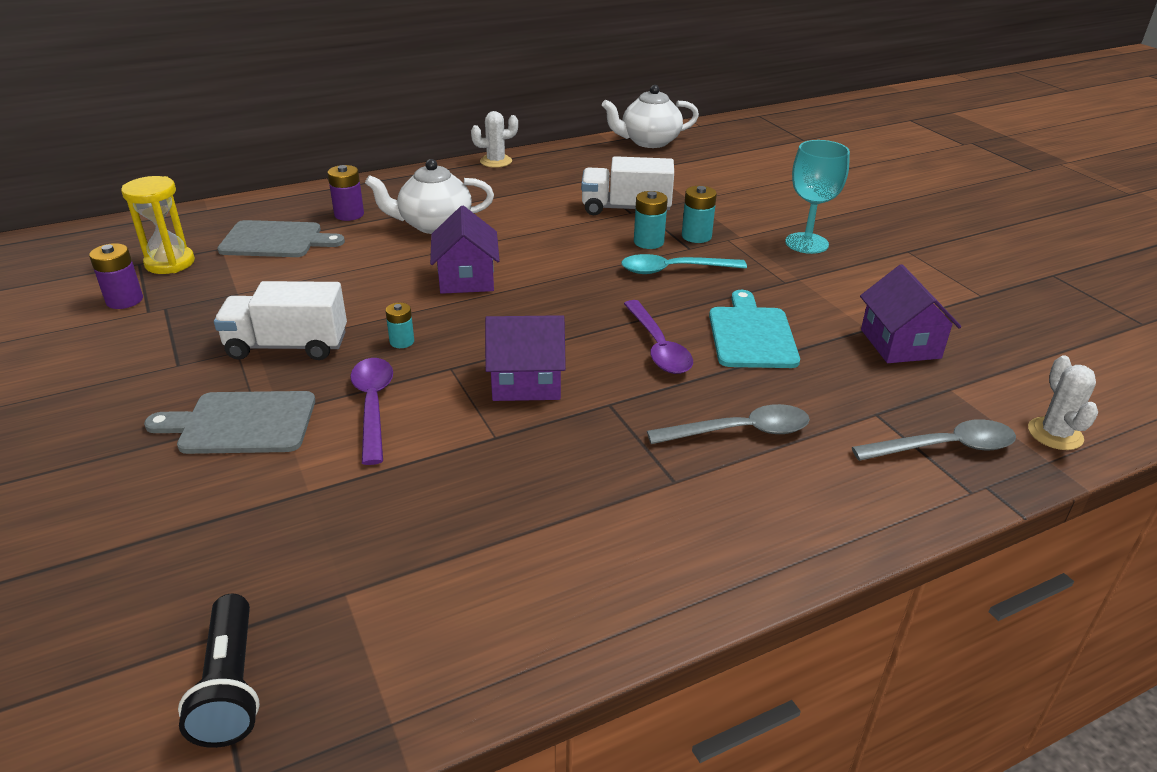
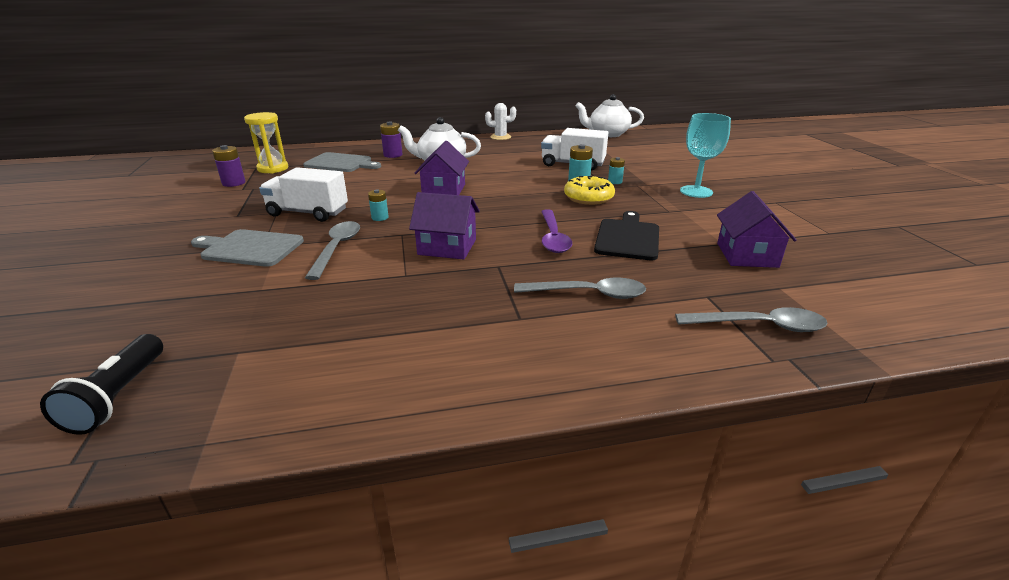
camera: 15 degrees right, 5 degrees down
purple spoon [350,358,393,465] -> grey spoon [305,221,360,280]
turquoise spoon [621,254,747,274] -> yellow donut [564,176,615,205]
turquoise battery [682,186,717,243] -> turquoise battery [608,157,625,184], size x0.66
turquoise cutting board [709,290,800,368] -> black cutting board [594,211,659,260]
white cactus [1028,355,1098,450] -> none

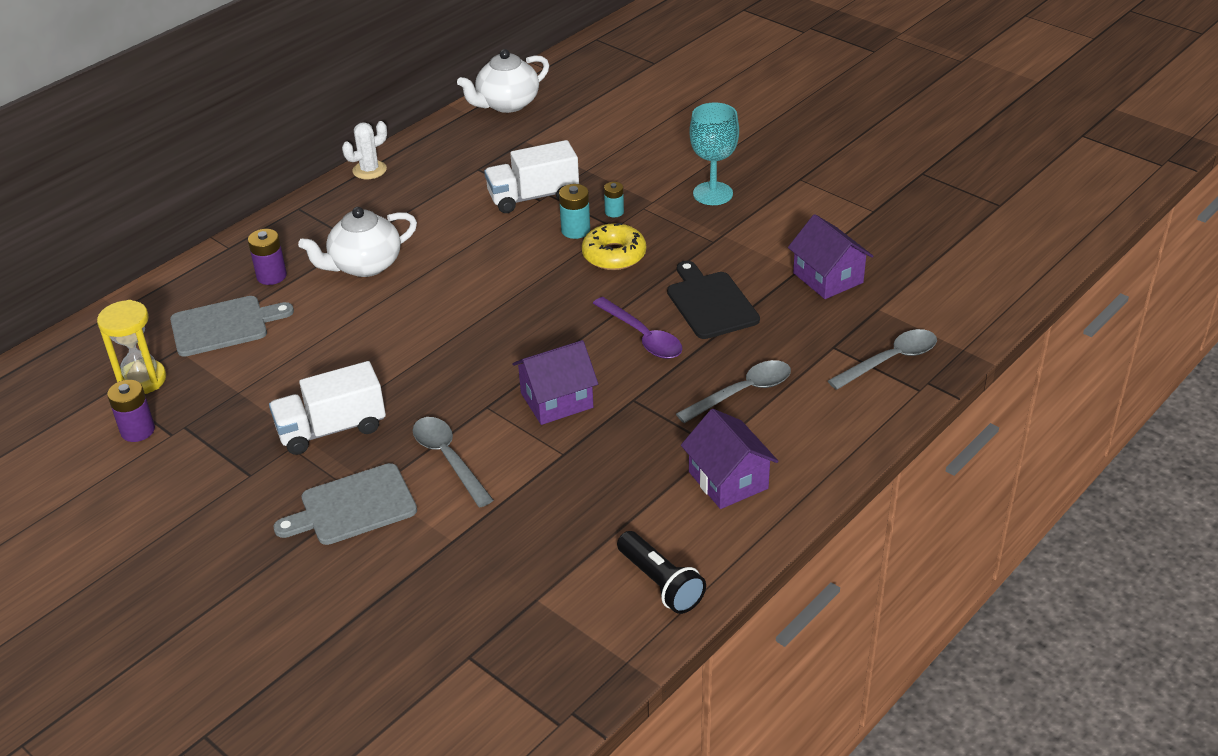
camera: 35 degrees left, 10 degrees up
black flashlight [40,334,163,435] -> black flashlight moved to [617,531,706,614]
turquoise battery [368,190,389,221] -> none
purple house [415,141,469,195] -> purple house moved to [681,409,779,509]

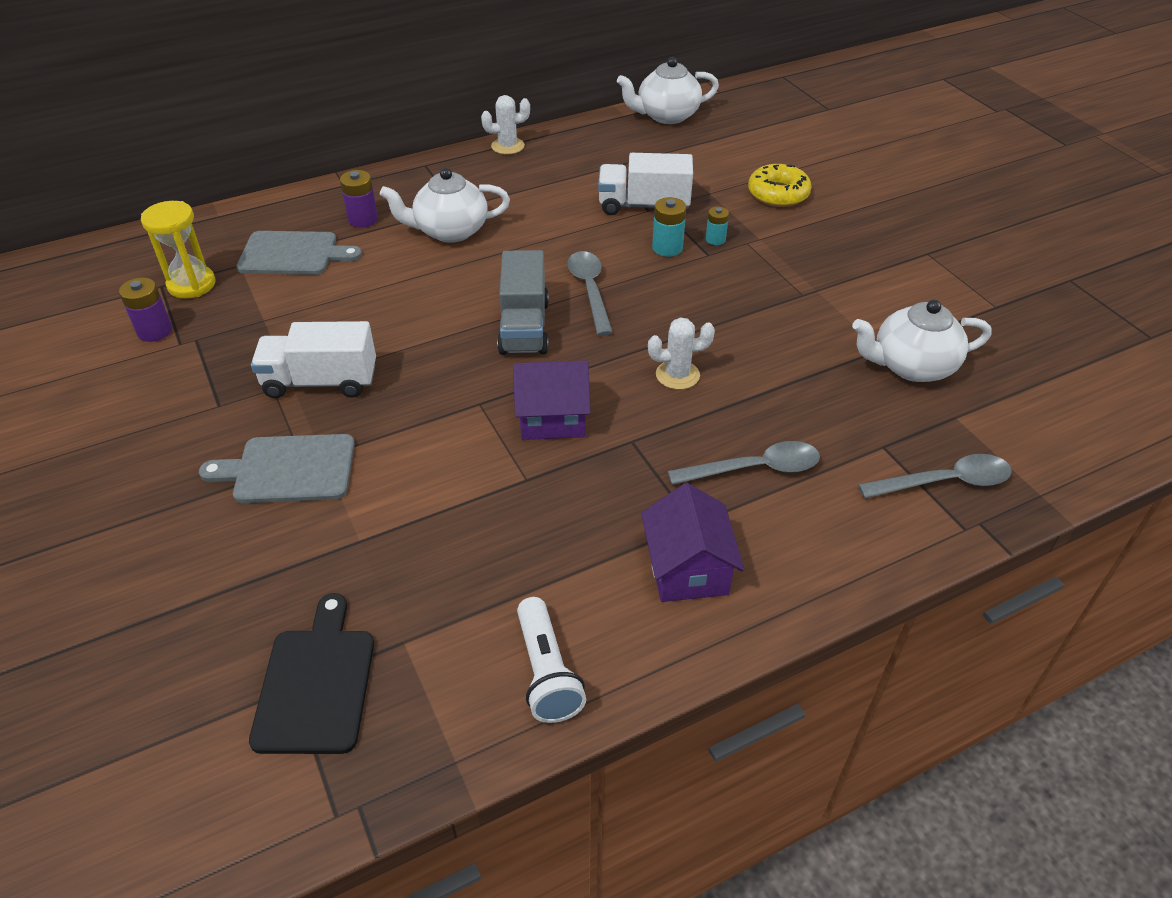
camera: 20 degrees right, 5 degrees up
grey spoon [413,417,493,507] -> grey spoon moved to [567,251,613,336]
yellow donut [582,223,646,270] -> yellow donut moved to [748,164,812,207]
purple spoon [593,297,683,359] -> white cactus [648,317,715,390]
black flashlight [617,531,706,614] -> white flashlight [517,597,586,723]
black cutting board [667,261,760,339] -> black cutting board moved to [249,593,374,754]
turquoise goblet [689,102,739,205] -> none
purple house [788,214,873,299] -> white teapot [852,300,991,382]
none -> grey truck [497,250,549,355]

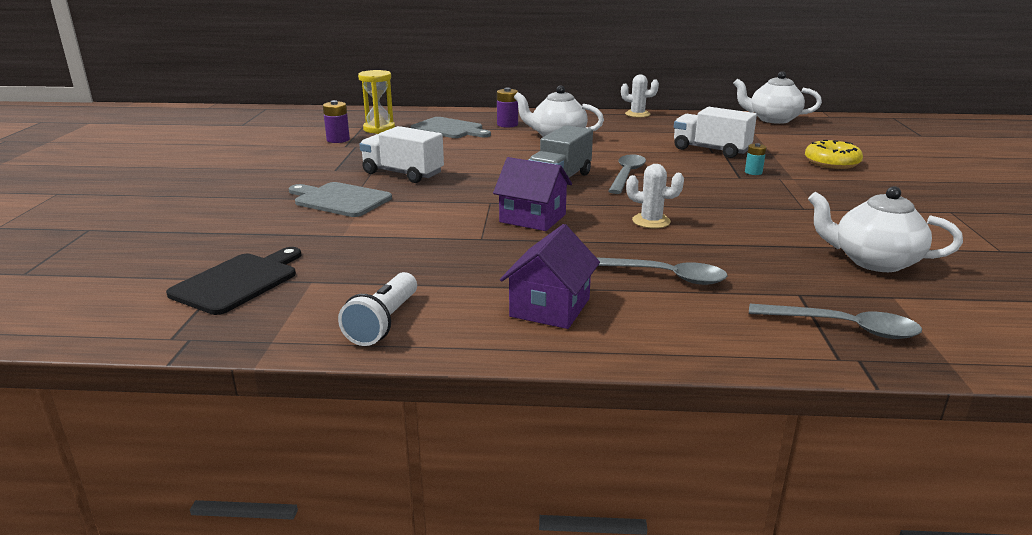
camera: 30 degrees right, 20 degrees down
turquoise battery [652,197,686,257] -> none

